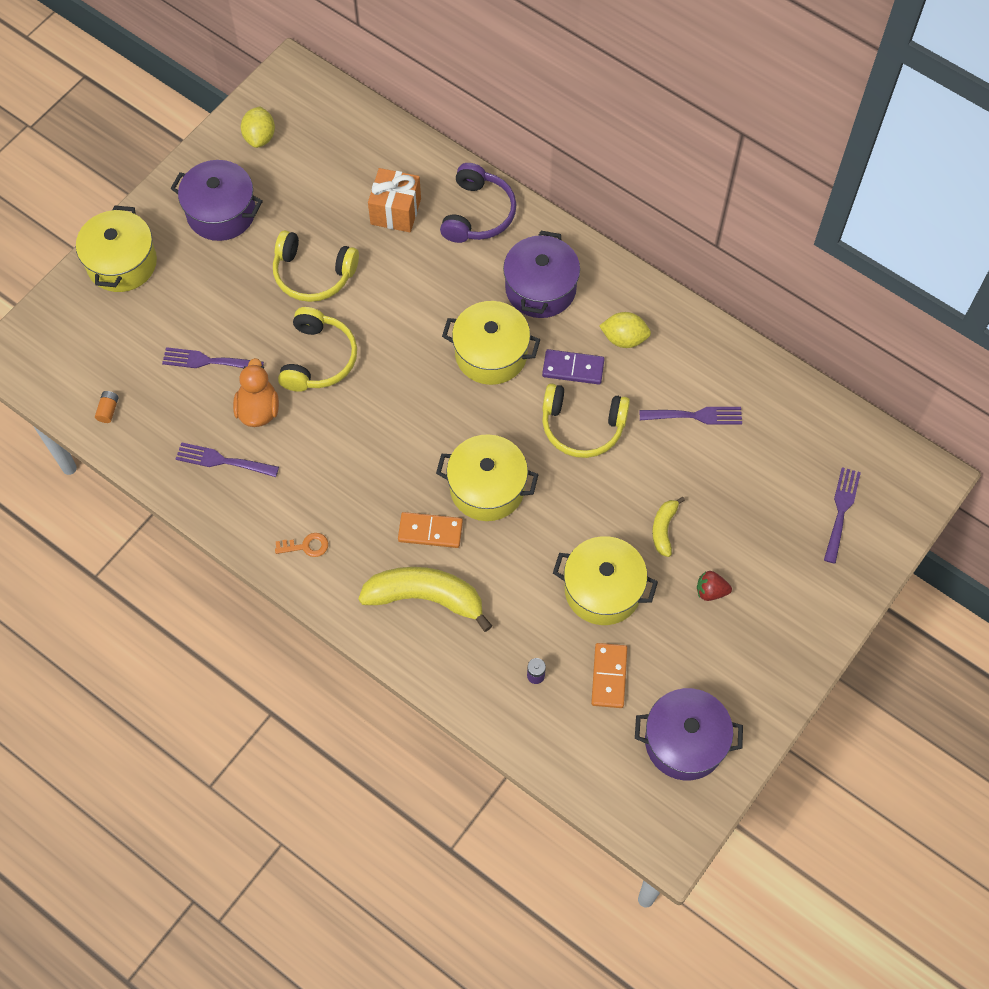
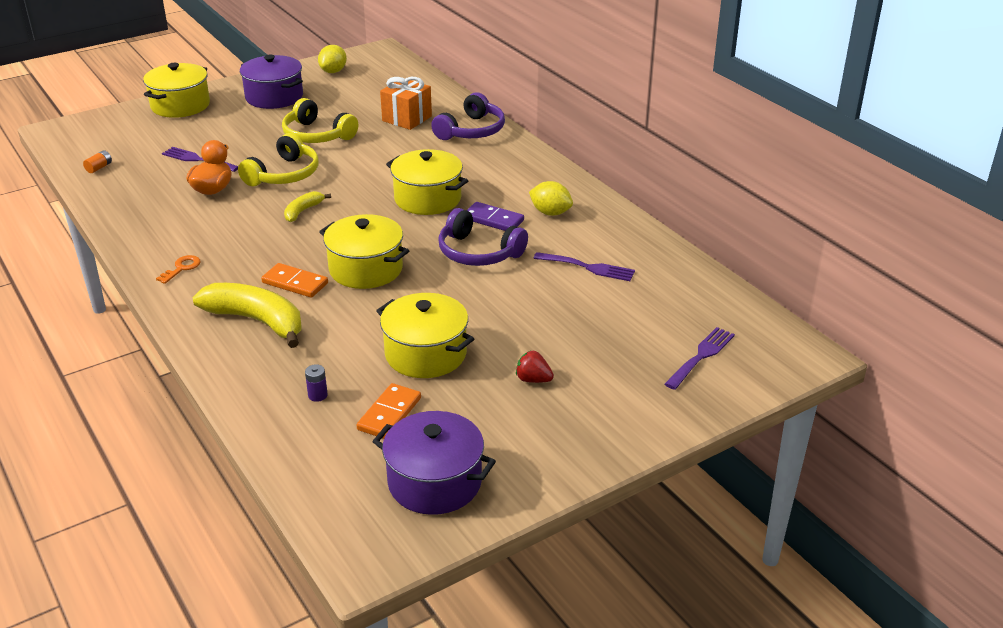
camera: 20 degrees right, 30 degrees down
purple fork [176,442,279,477] -> none
orange key [275,533,328,557] -> orange key turned 75 degrees counterclockwise [156,255,200,284]
purple pot [503,231,580,318] -> none
yellow headphones [542,383,630,458] -> purple headphones [438,208,528,266]
yellow banana [652,497,685,557] -> yellow banana moved to [284,191,331,222]

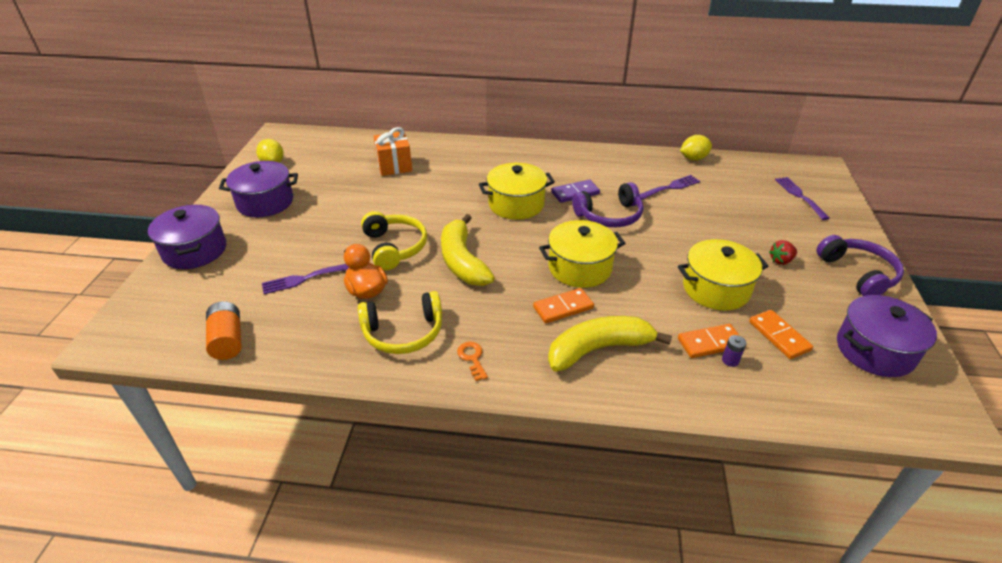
camera: 50 degrees left, 5 degrees up
orange battery [83,150,112,173] -> orange battery [206,301,242,360], size x1.91
yellow pot [143,63,210,118] -> purple pot [148,205,226,269]
yellow headphones [282,98,358,143] -> yellow headphones moved to [358,291,442,354]
yellow banana [284,191,331,222] -> yellow banana [441,214,495,286], size x1.98
purple headphones [431,92,505,140] -> purple headphones moved to [816,235,904,296]
yellow lemon [529,181,573,216] -> yellow lemon moved to [680,135,712,160]
none -> orange domino [678,324,740,358]

